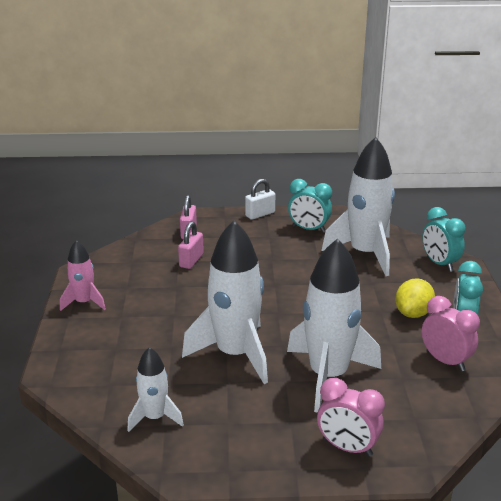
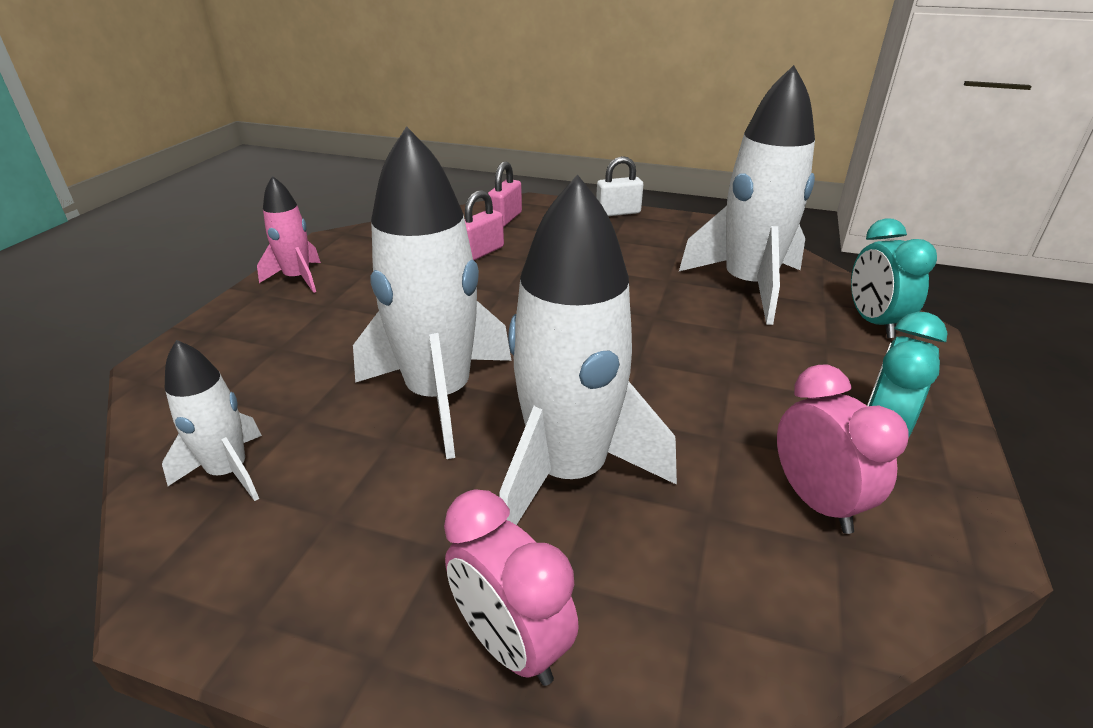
camera: 20 degrees right, 5 degrees up
turquoise clock [288,179,332,233] -> none
yellow lemon [395,278,435,318] -> none

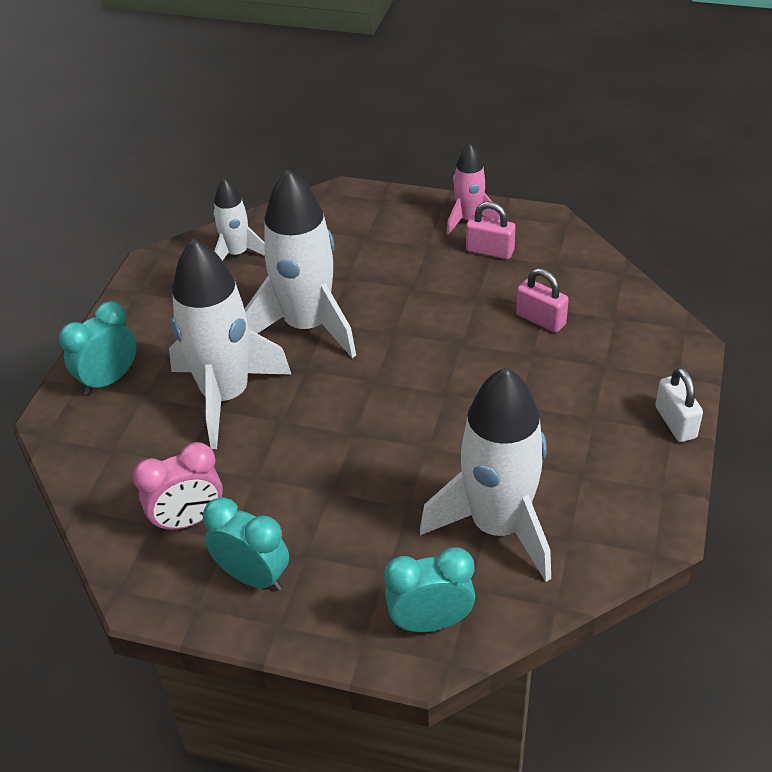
camera: 90 degrees right, 10 degrees up
pink clock [444,490,579,686] -> turquoise clock [59,301,137,395]
pink padlock [488,161,522,227] -> pink padlock moved to [466,202,516,260]

